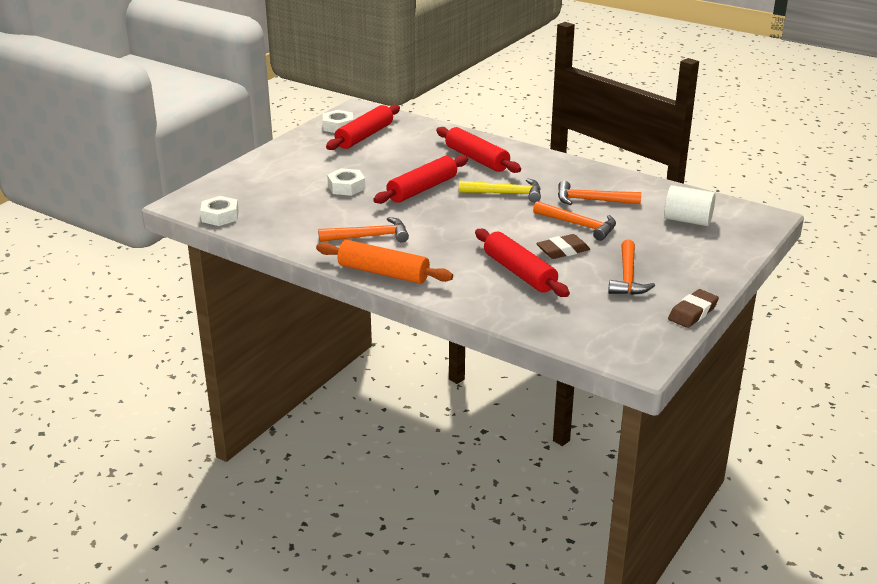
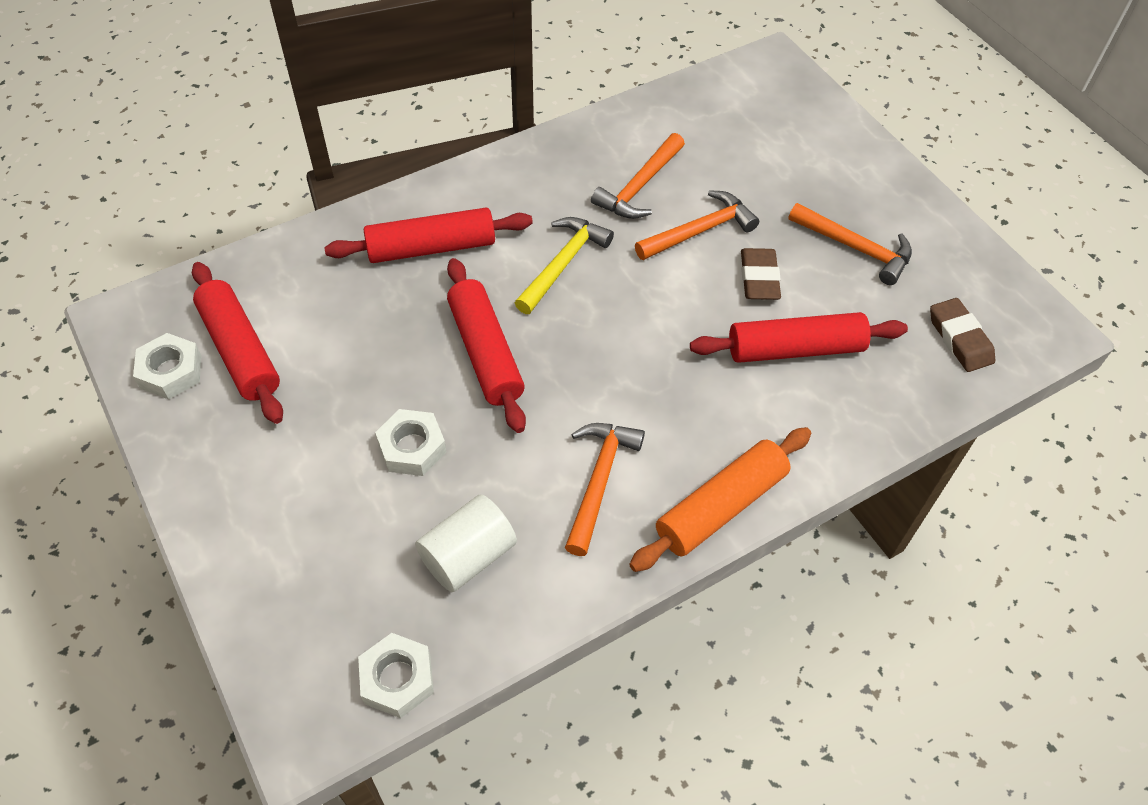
camera: 65 degrees left, 25 degrees up
white cylinder [664,185,716,226] -> white cylinder moved to [415,494,517,592]
brown eraser [668,289,719,328] -> brown eraser moved to [930,298,995,372]

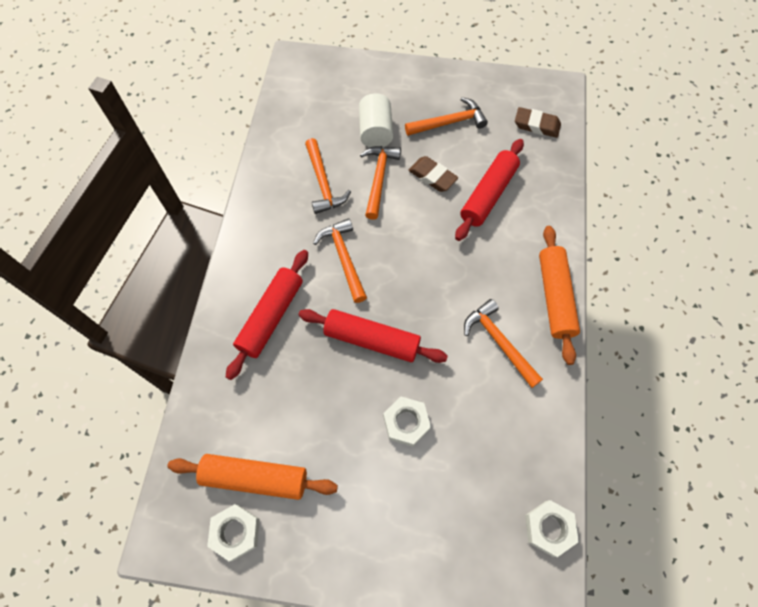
camera: 50 degrees left, 10 degrees up
red rolling pin [192,262,283,424] -> orange rolling pin [167,454,338,500]
white cylinder [415,494,517,592] -> white cylinder moved to [359,93,393,147]
yellow hammer [515,217,614,314] -> orange hammer [313,218,367,303]

